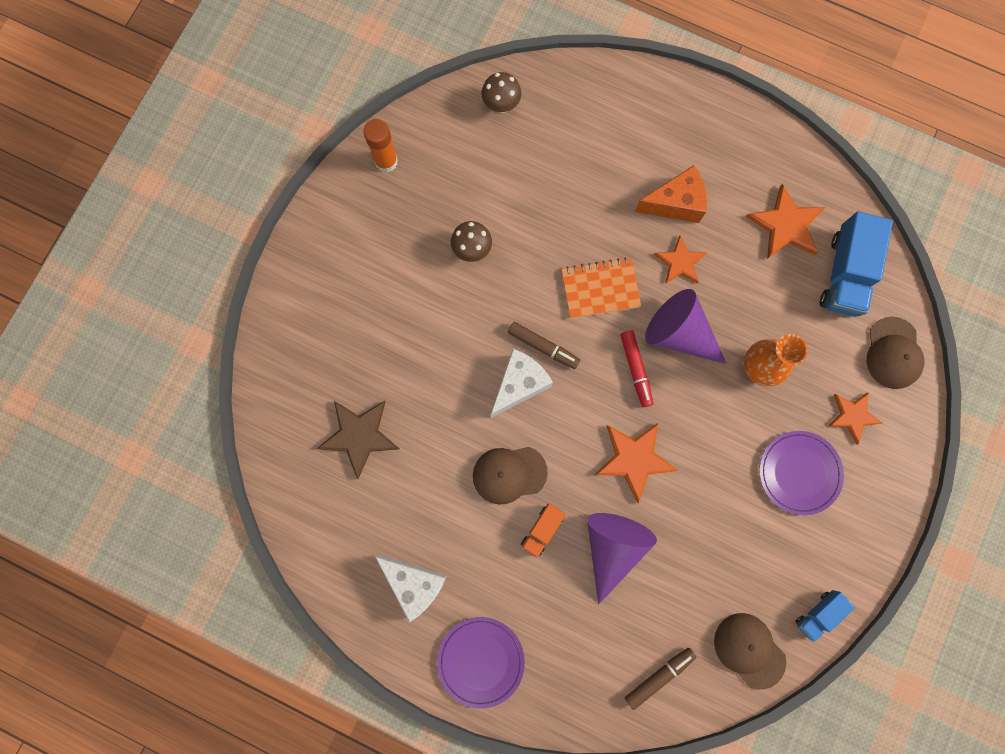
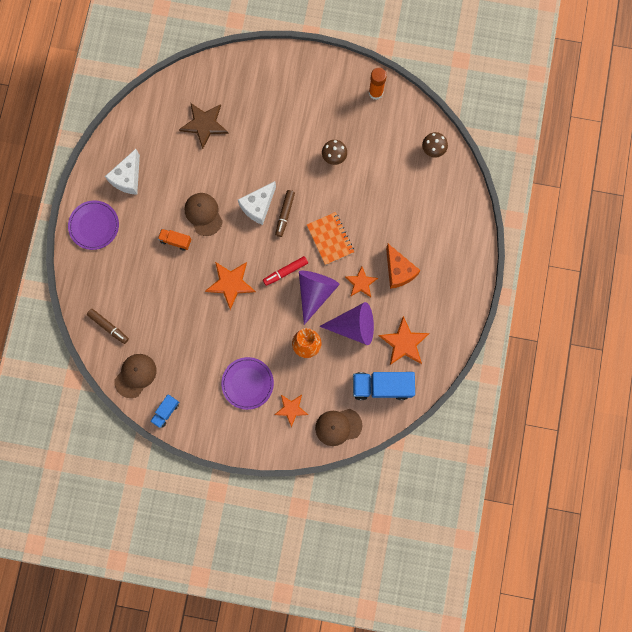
camera: 75 degrees right, 0 degrees up
white cheese [491,349,553,418] -> white cheese turned 105 degrees clockwise [238,181,276,225]
purple cone [587,513,657,605] -> purple cone moved to [319,302,374,345]
blue truck [795,590,855,642] -> blue truck turned 90 degrees counterclockwise [150,395,179,428]

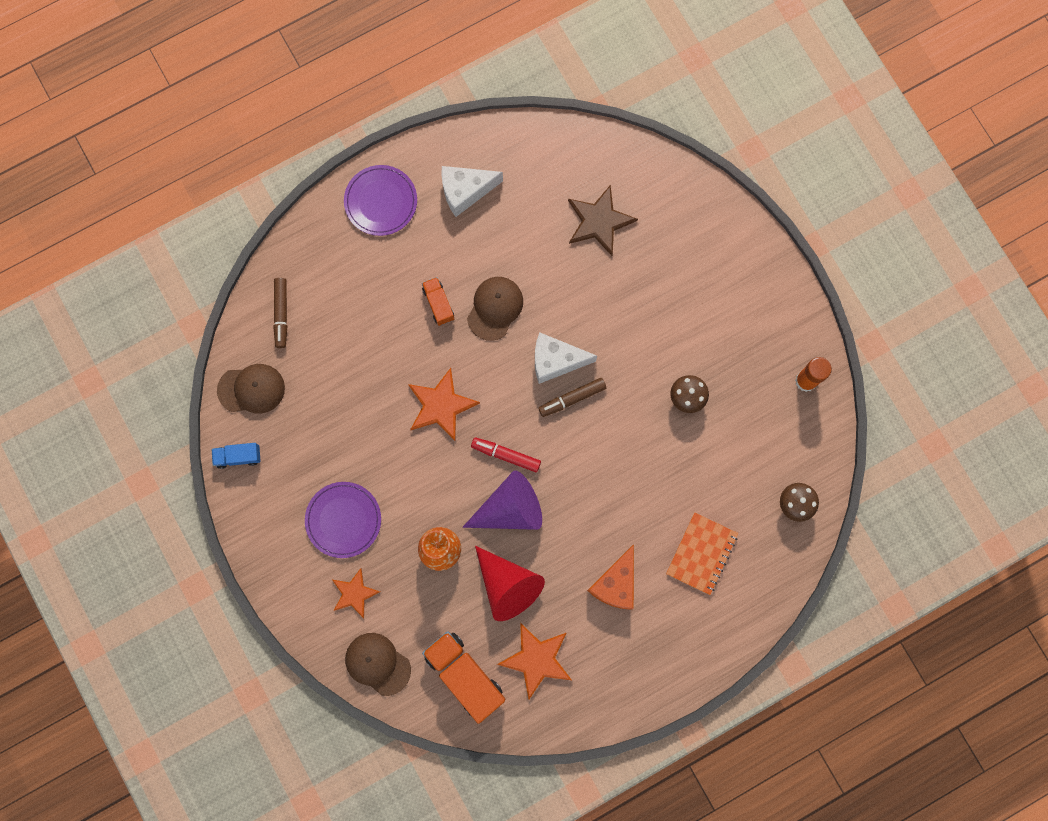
camera: 50 degrees right, 0 degrees up
orange notebook [307,212,354,265] -> orange notebook moved to [666,512,738,595]
purple cone [319,302,374,345] -> red cone [475,546,545,621]
orange star [345,266,378,297] -> none
blue truck [353,372,415,400] -> orange truck [422,631,505,724]

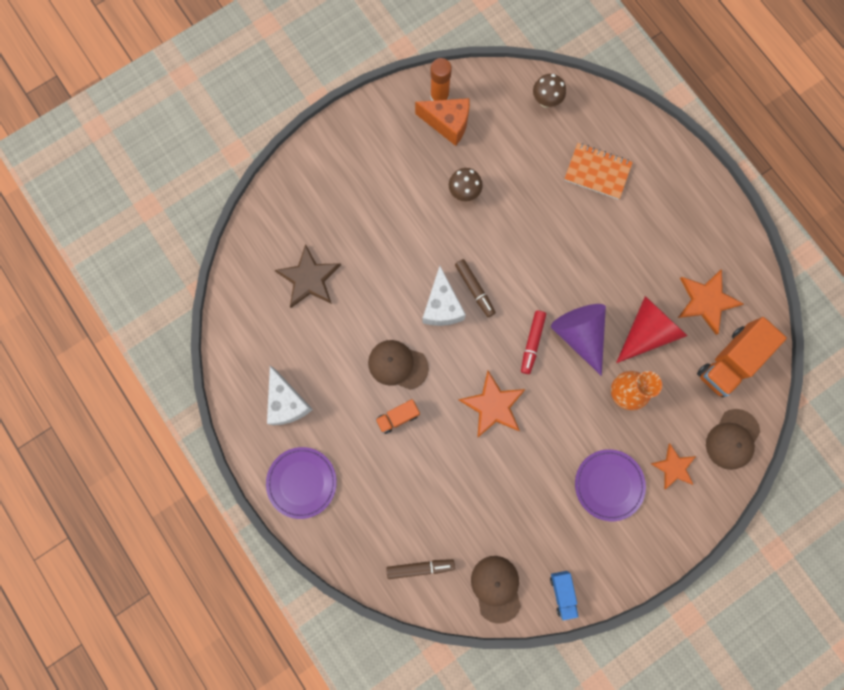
camera: 95 degrees left, 0 degrees up
orange cheese [587,544,634,610] -> orange cheese moved to [415,98,470,146]

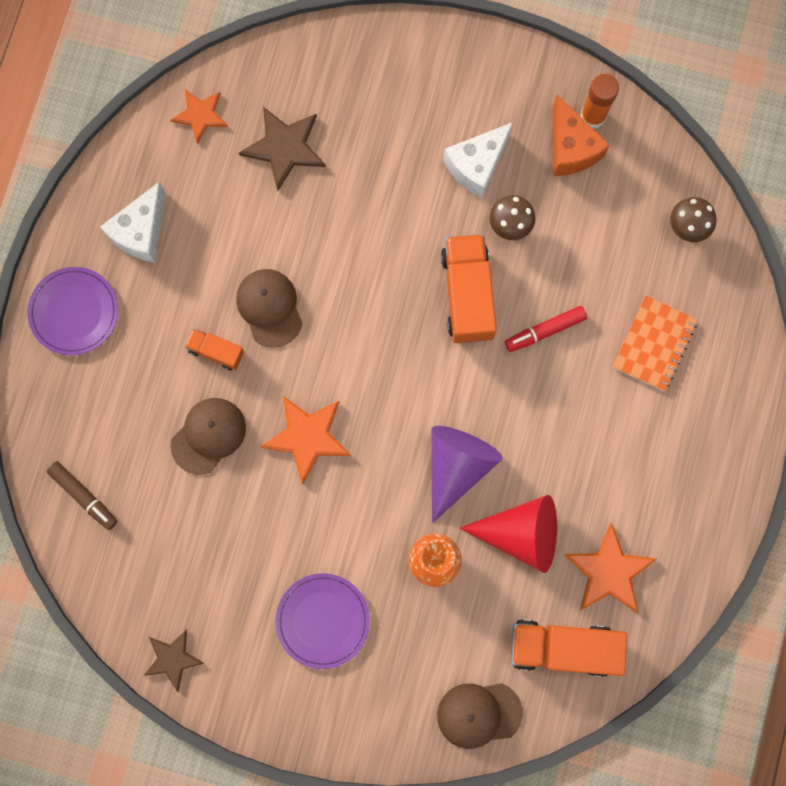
camera: 50 degrees right, 0 degrees up
white cheese [423,266,466,326] -> white cheese moved to [443,122,513,198]
brown marker [455,259,496,317] -> none
brown cap [471,556,521,624] -> brown cap moved to [171,398,246,475]
red marker [521,311,546,374] -> red marker moved to [505,306,587,352]
blue truck [550,571,579,621] -> brown star [143,630,204,692]
orange notebook [564,143,633,200] -> orange notebook turned 45 degrees clockwise [613,296,698,391]
orange star [651,443,696,489] -> orange star moved to [170,89,228,144]
none -> orange truck [441,234,497,343]

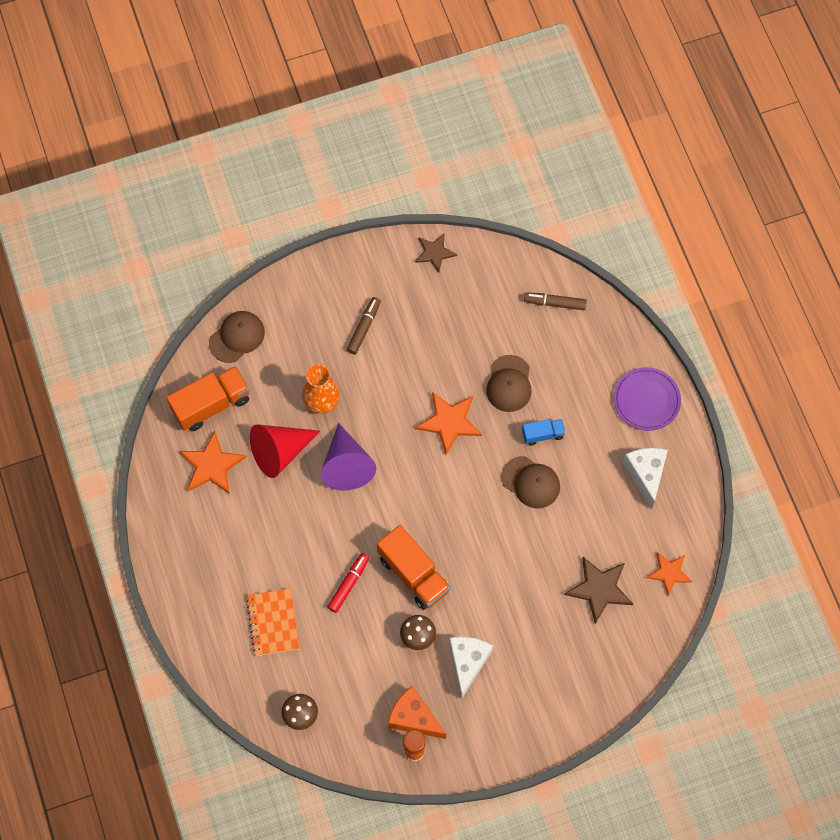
camera: 145 degrees right, 10 degrees down
orange truck [184,328,244,370] -> blue truck [522,419,566,446]
purple plate [275,573,370,669] -> brown marker [347,297,381,355]

